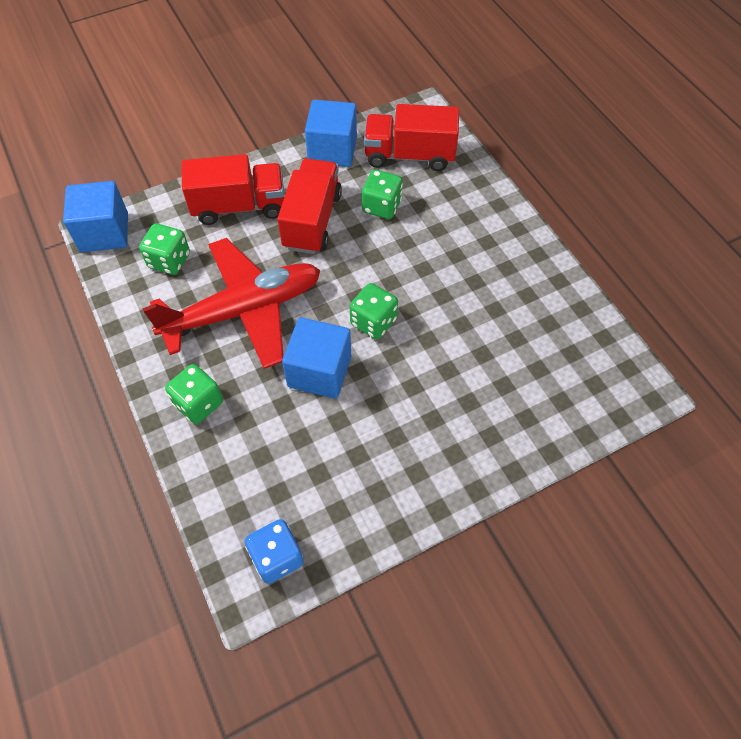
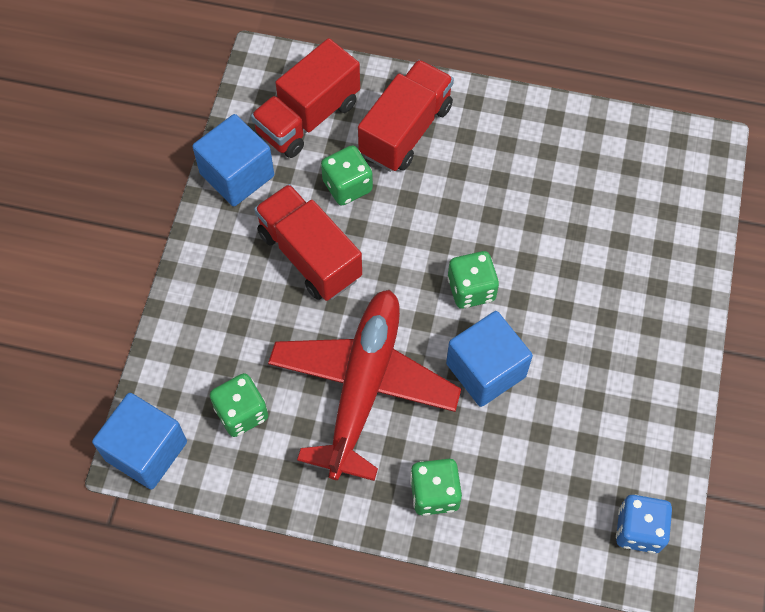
camera: 50 degrees left, 5 degrees up
red truck [182,154,284,225] -> red truck moved to [358,60,454,172]

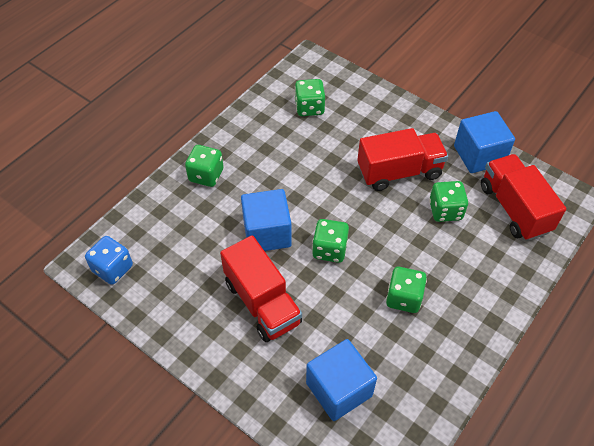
camera: 115 degrees right, 10 degrees down
blue cube [92,393,187,490] -> blue cube moved to [306,339,377,421]
red plane [268,290,461,481] -> none
red truck [358,60,454,172] -> red truck moved to [220,235,302,342]
none -> green dice [386,267,427,313]

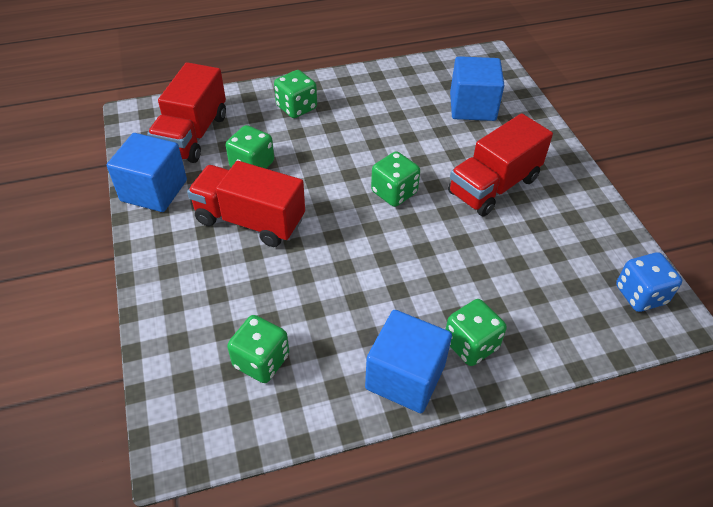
camera: 145 degrees left, 5 degrees down
red truck [220,235,302,342] -> red truck turned 135 degrees counterclockwise [448,113,553,216]
blue cube [241,189,292,251] -> blue cube moved to [365,310,452,413]
green dice [386,267,427,313] -> green dice moved to [274,70,317,118]

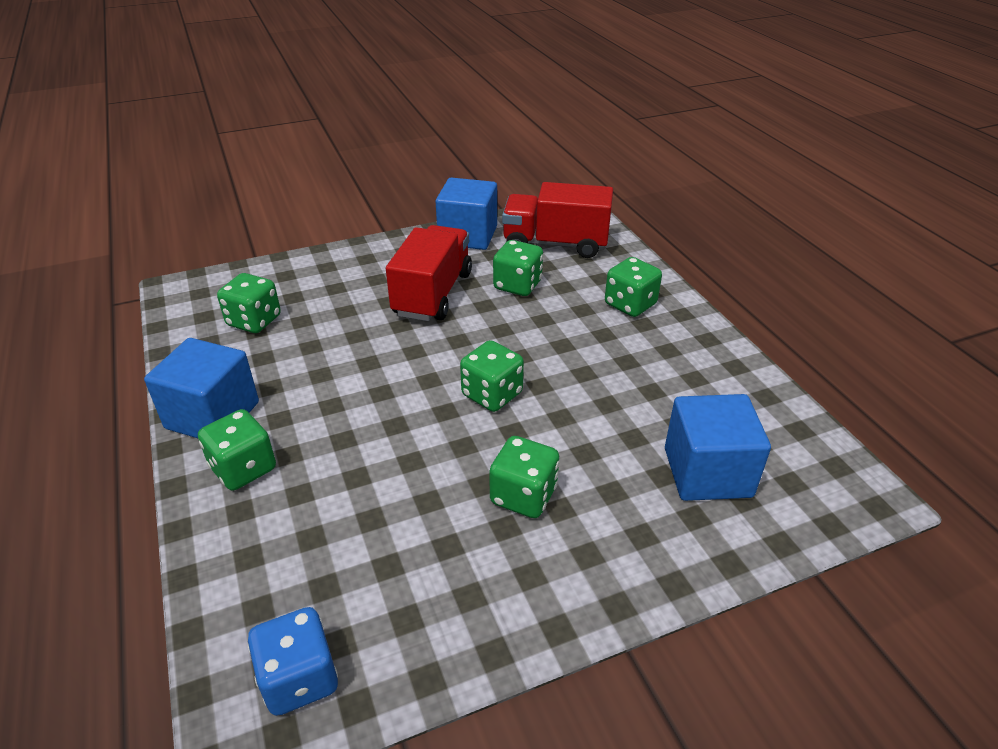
camera: 85 degrees right, 10 degrees down
red truck [448,113,553,216] -> green dice [489,436,559,518]

